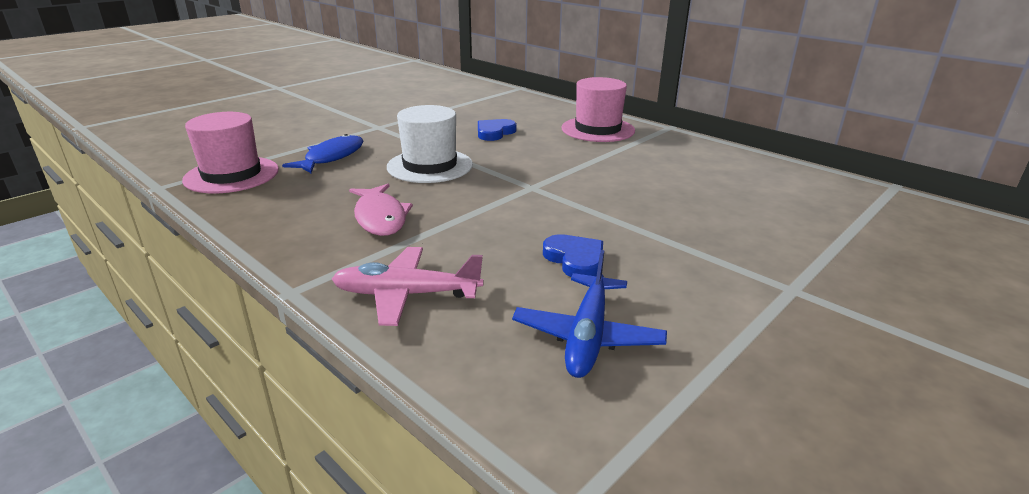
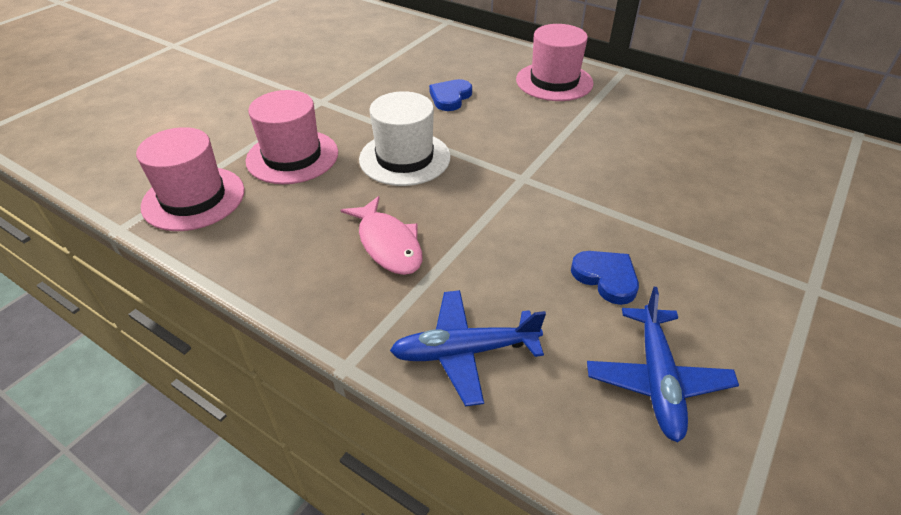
camera: 10 degrees left, 15 degrees up
blue fish [282,134,363,173] -> pink hat [246,90,338,184]
pink plane [332,247,483,326] -> blue plane [390,290,546,406]

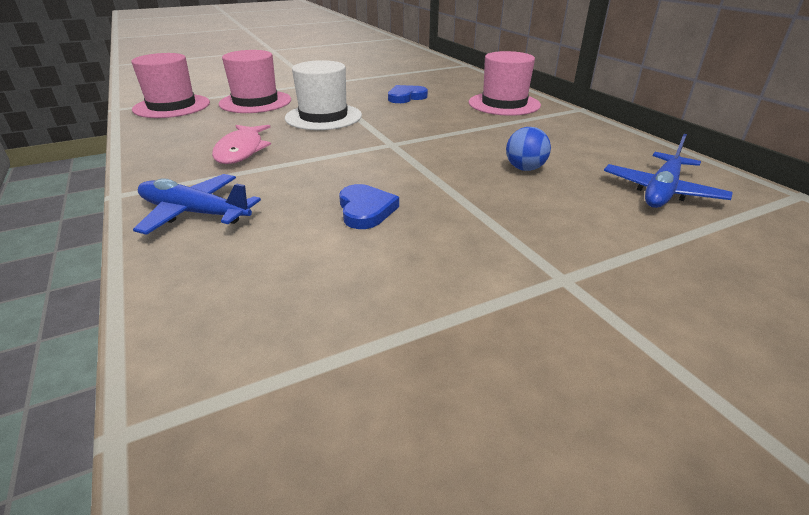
camera: 30 degrees right, 10 degrees down
blue plane [587,287,739,442] -> blue plane moved to [604,134,733,208]
none -> blue ball [506,127,551,171]

